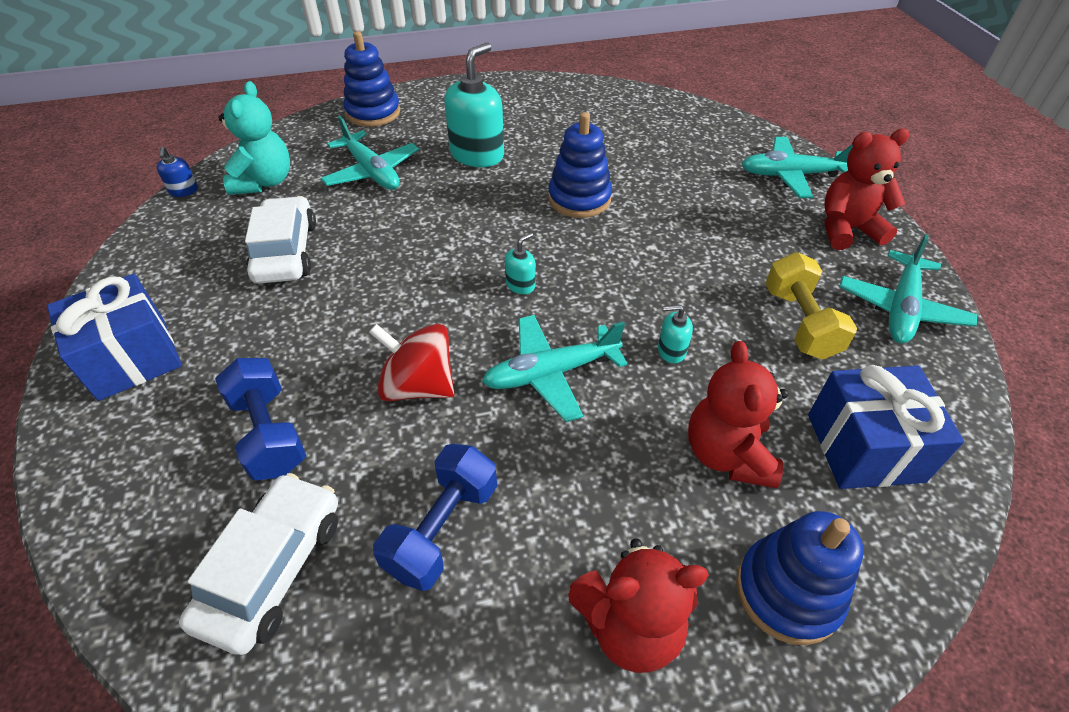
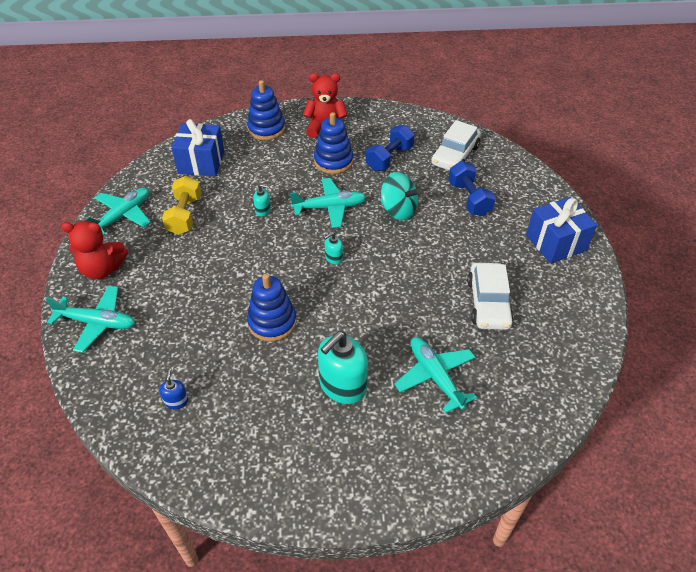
camera: 170 degrees left, 0 degrees up
blue soap dispenser [157,146,198,197] -> blue soap dispenser moved to [159,368,188,409]
turquoise teddy bear [218,81,290,195] -> none
blue stacking toy [343,31,400,127] -> blue stacking toy moved to [314,112,353,174]
red spinning top [369,324,455,401] -> turquoise spinning top [381,172,420,220]
red teddy bear [688,341,788,488] -> none

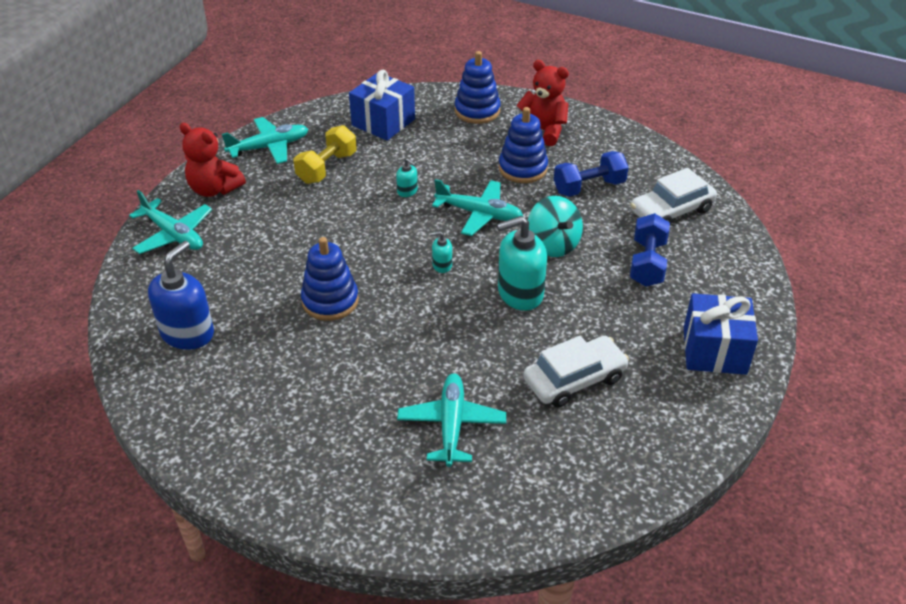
camera: 30 degrees right, 5 degrees down
blue soap dispenser [159,368,188,409] -> blue soap dispenser [148,241,214,350], size x2.17
turquoise soap dispenser [318,331,368,404] -> turquoise soap dispenser moved to [497,216,547,311]
white car [467,263,514,330] -> white car turned 150 degrees counterclockwise [523,336,629,407]

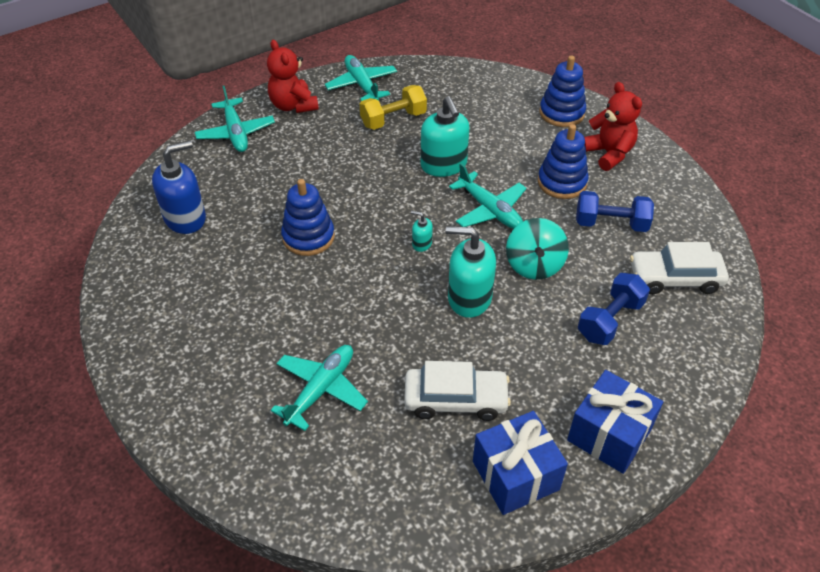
camera: 30 degrees right, 5 degrees up
turquoise plane [222,117,308,164] -> turquoise plane turned 120 degrees counterclockwise [325,55,397,101]
blue gift [349,70,415,141] -> blue gift moved to [473,411,568,515]
turquoise soap dispenser [396,158,418,197] -> turquoise soap dispenser [421,96,469,177], size x2.17

